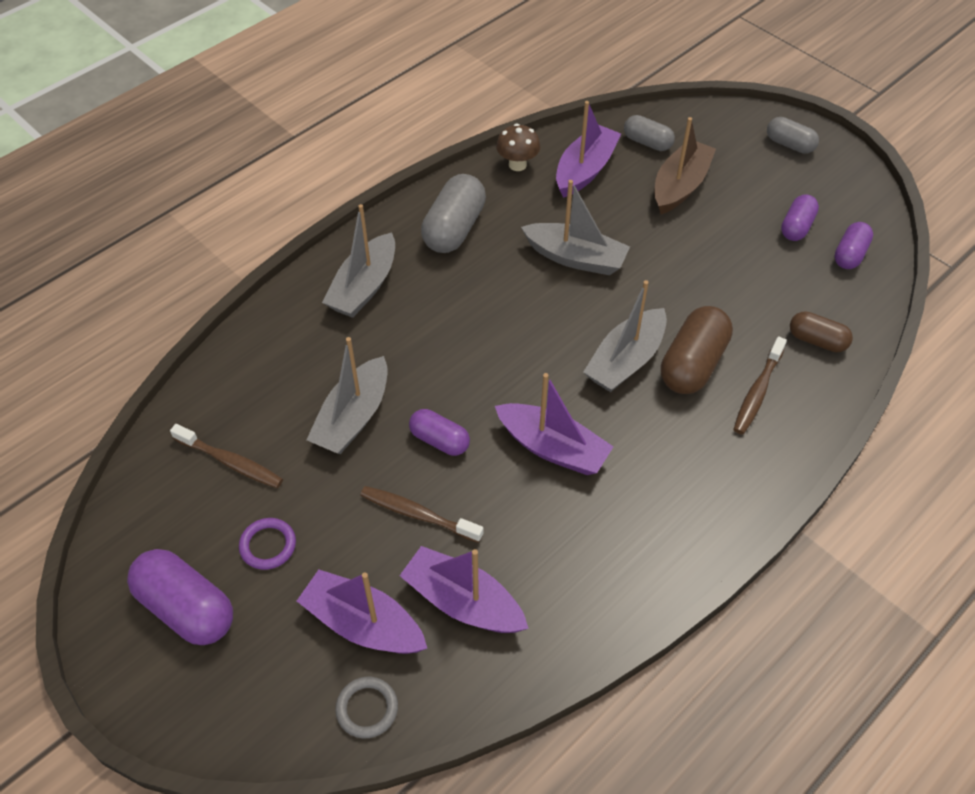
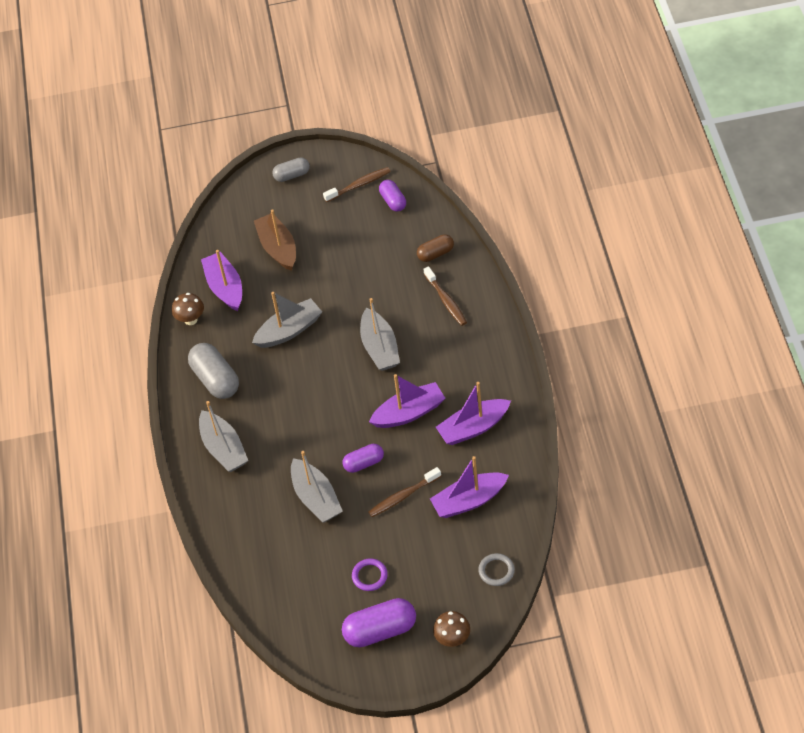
camera: 50 degrees left, 0 degrees up
brown toothbrush [170,424,283,488] -> brown toothbrush moved to [323,167,391,202]
purple boat [297,570,427,654] -> purple boat moved to [436,382,511,445]
grey capsule [624,115,675,151] -> none
brown capsule [661,306,733,394] -> none
purple capsule [781,194,819,241] -> none
none -> brown mushroom [433,611,470,647]

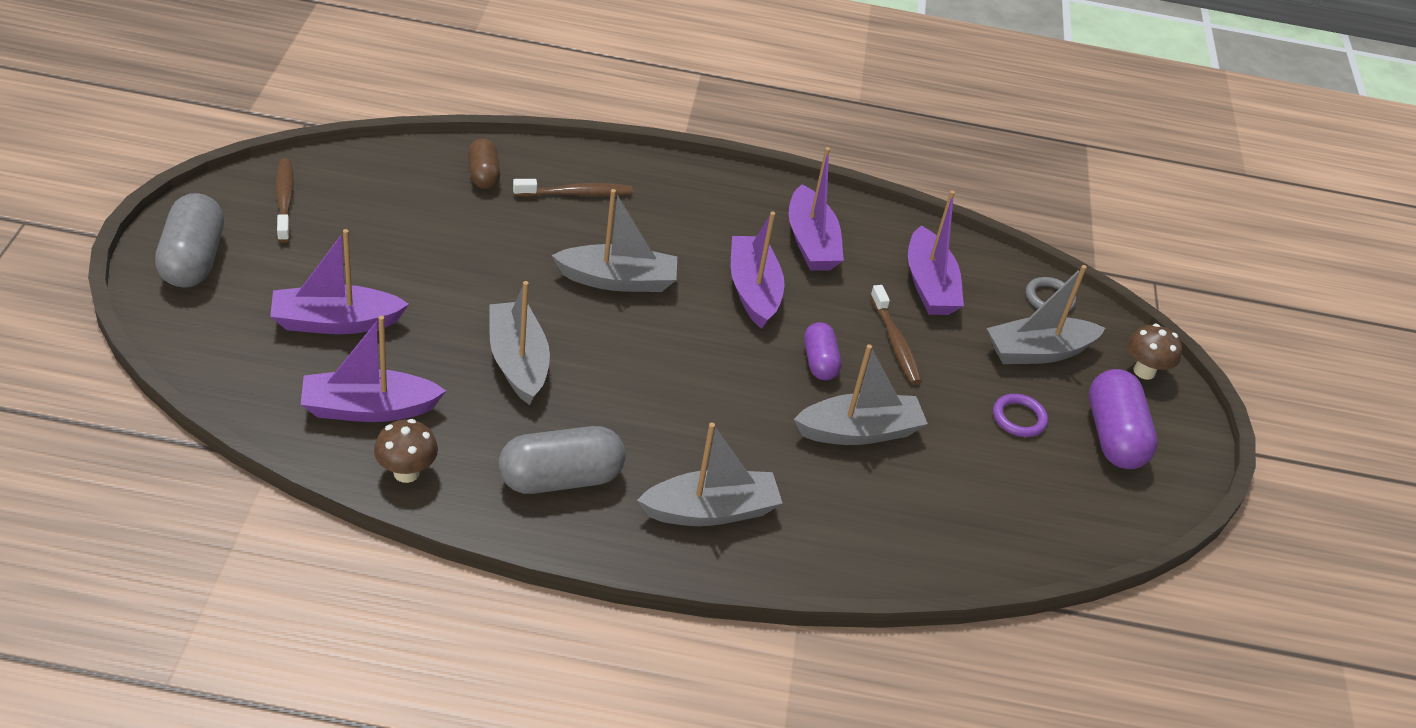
camera: 85 degrees left, 10 degrees down
brown boat [254,209,296,271] -> purple boat [270,229,409,334]
grey capsule [272,157,310,182] -> grey capsule [155,193,224,288], size x1.66
purple capsule [379,180,406,212] -> none
none -> grey boat [987,265,1105,364]

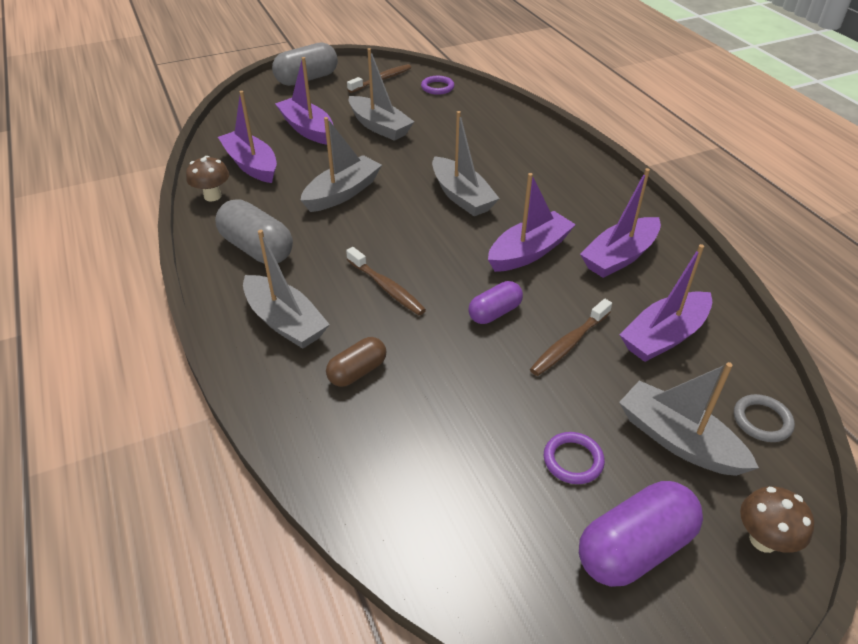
camera: 65 degrees right, 0 degrees up
brown capsule [468,138,500,189] -> brown capsule moved to [326,337,386,387]
brown toothbrush [513,179,633,197] -> brown toothbrush moved to [346,247,426,315]
grey boat [794,344,928,445] -> grey boat moved to [349,48,414,141]
none -> purple ring [421,76,454,95]

